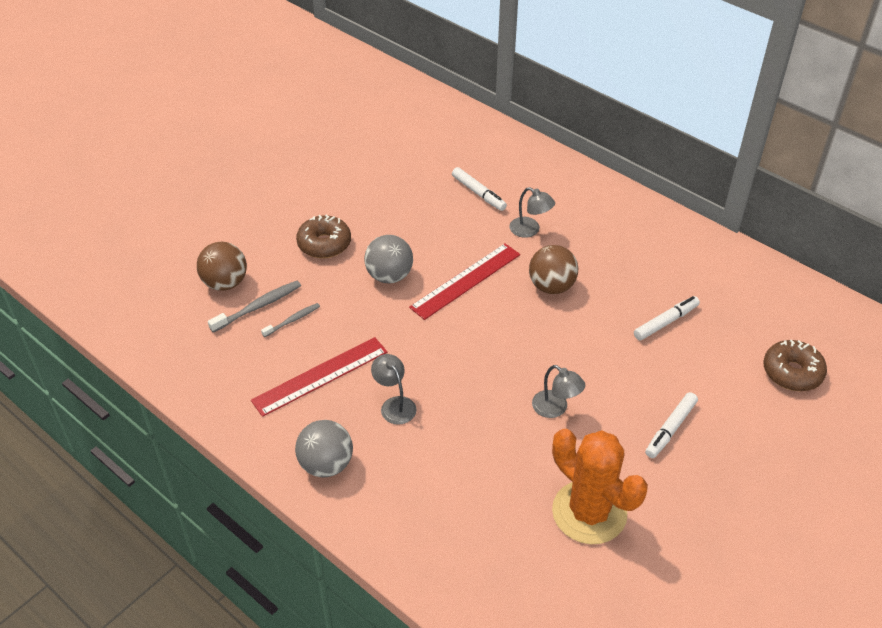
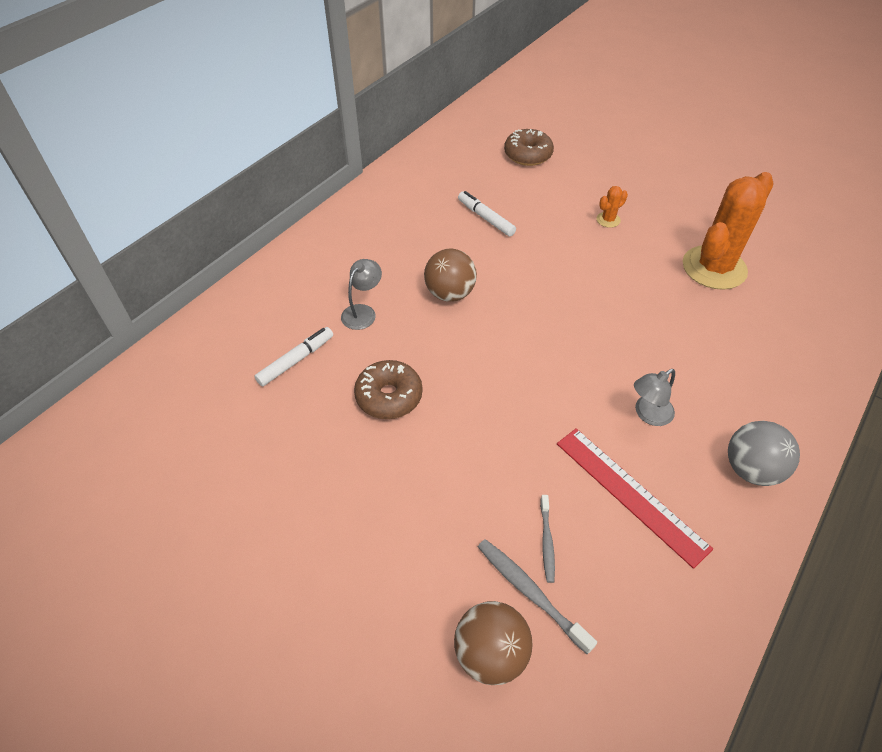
camera: 95 degrees left, 5 degrees up
grey toothbrush [261,303,320,337] -> grey toothbrush turned 135 degrees counterclockwise [540,495,555,583]
brown donut [296,215,351,258] -> brown donut moved to [354,360,423,419]
grey ball [364,235,413,283] -> none
red ruler [409,243,520,320] -> none
grey lamp [532,365,585,418] -> none
white marker [645,392,698,458] -> orange cactus [596,186,628,228]

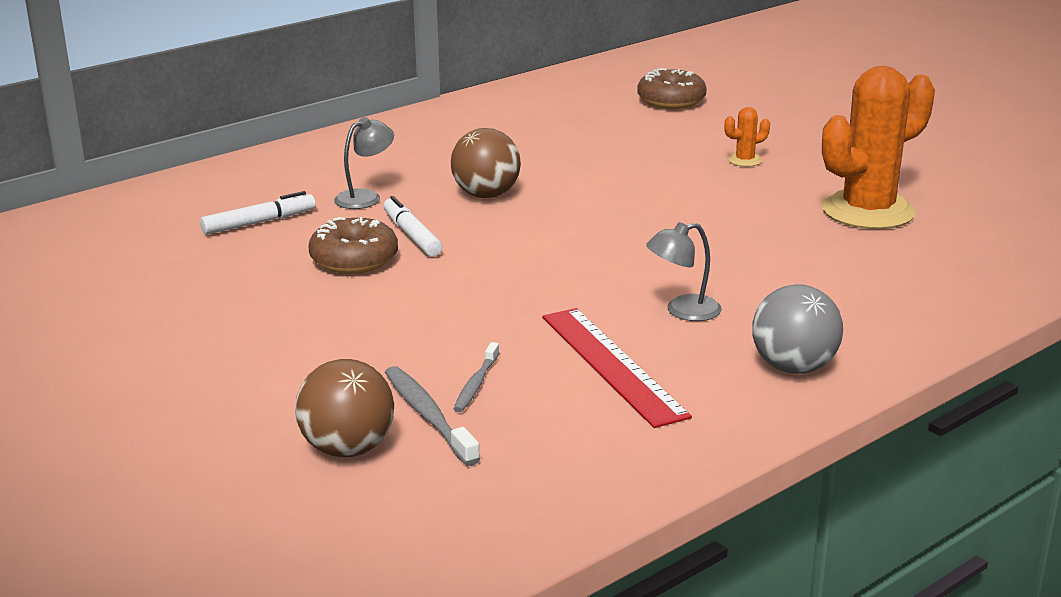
camera: 15 degrees right, 25 degrees down
white marker [458,191,516,236] -> white marker moved to [383,196,442,257]

